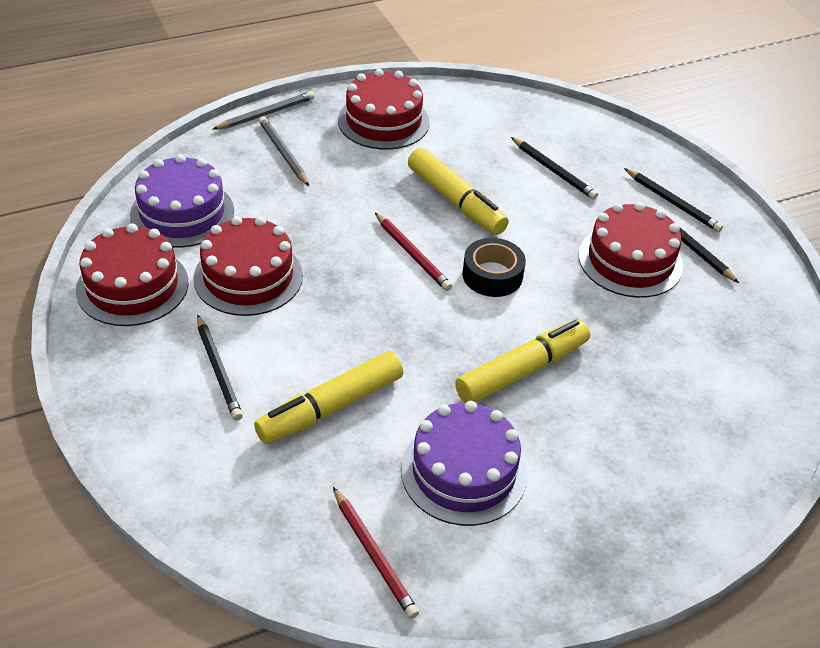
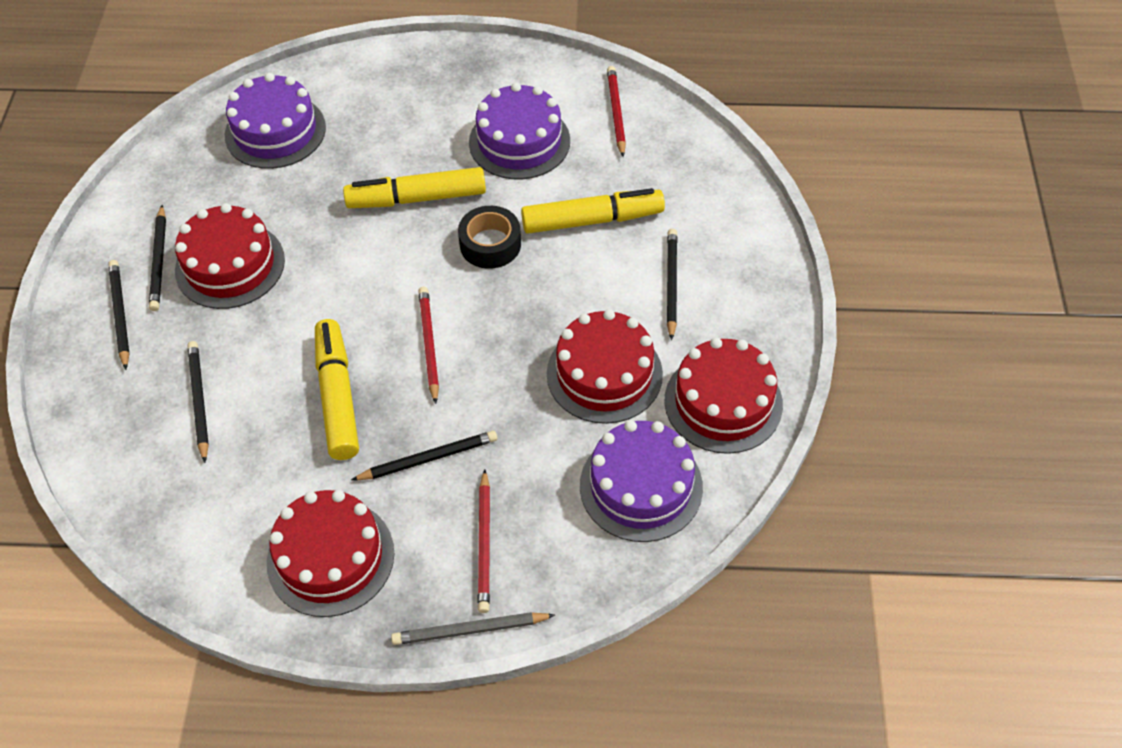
camera: 150 degrees left, 10 degrees up
grey pencil [259,116,309,186] -> red pencil [477,469,490,613]
black tape [462,238,526,297] -> black tape moved to [458,206,521,269]
none -> purple cake [225,73,326,169]
none -> black pencil [351,431,497,480]

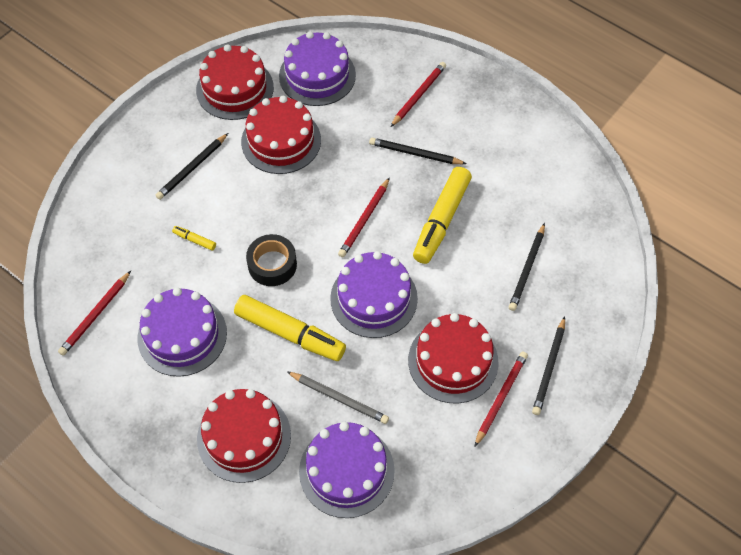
camera: 145 degrees left, 5 degrees up
black pencil [149,205,166,311] -> red pencil [474,352,528,447]
red cake [267,490,394,617] -> red cake moved to [197,389,291,483]
grey pencil [391,612,555,645] -> grey pencil moved to [287,371,389,424]
yellow marker [521,188,665,234] -> yellow marker [172,226,216,251], size x0.42
none -> purple cake [330,251,418,338]

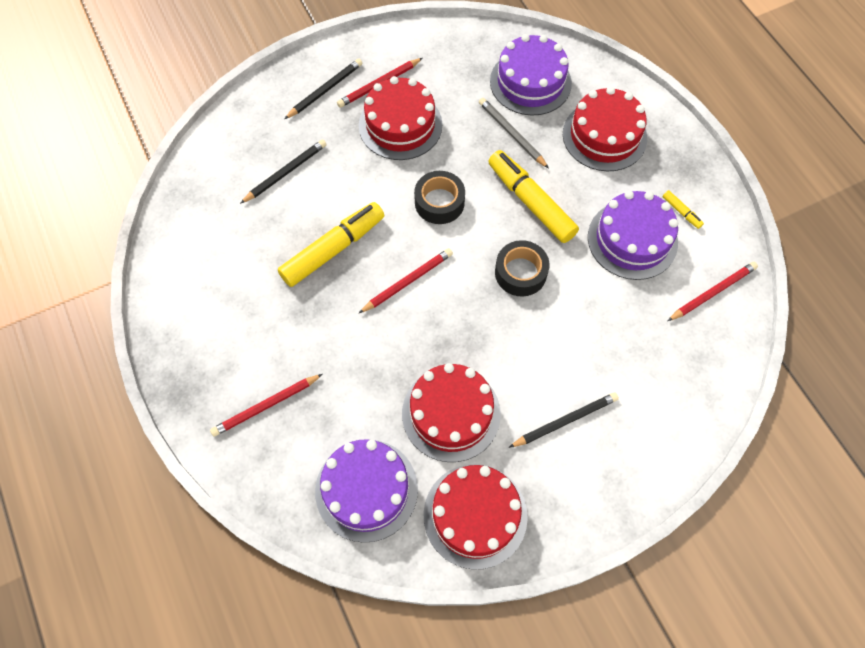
camera: 155 degrees left, 5 degrees up
yellow marker [172,226,216,251] -> yellow marker moved to [663,190,704,229]
purple cake [330,251,418,338] -> black tape [414,171,465,224]
black pencil [369,138,467,164] -> none

